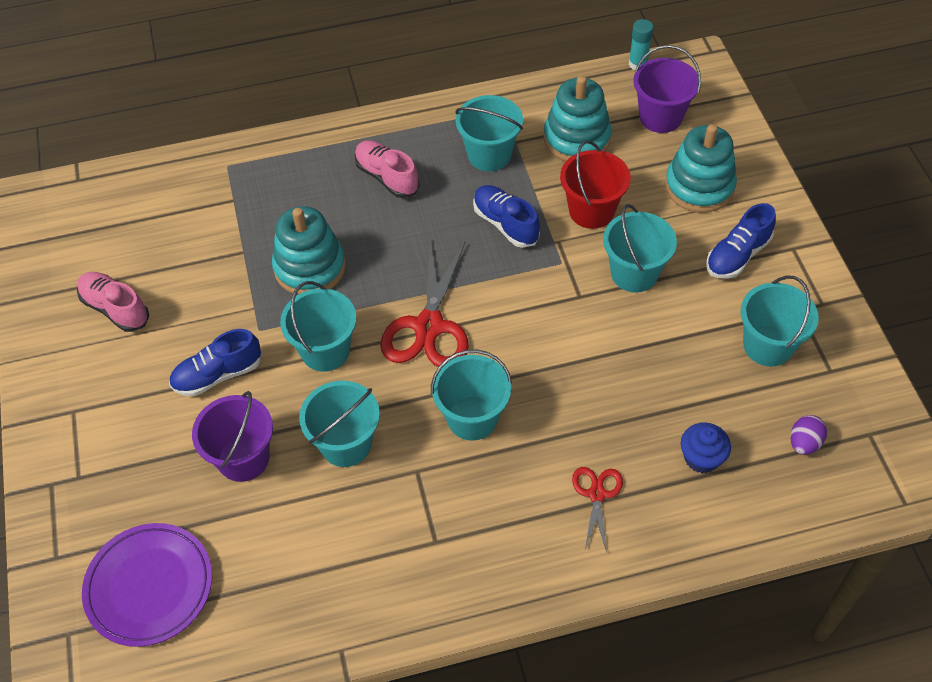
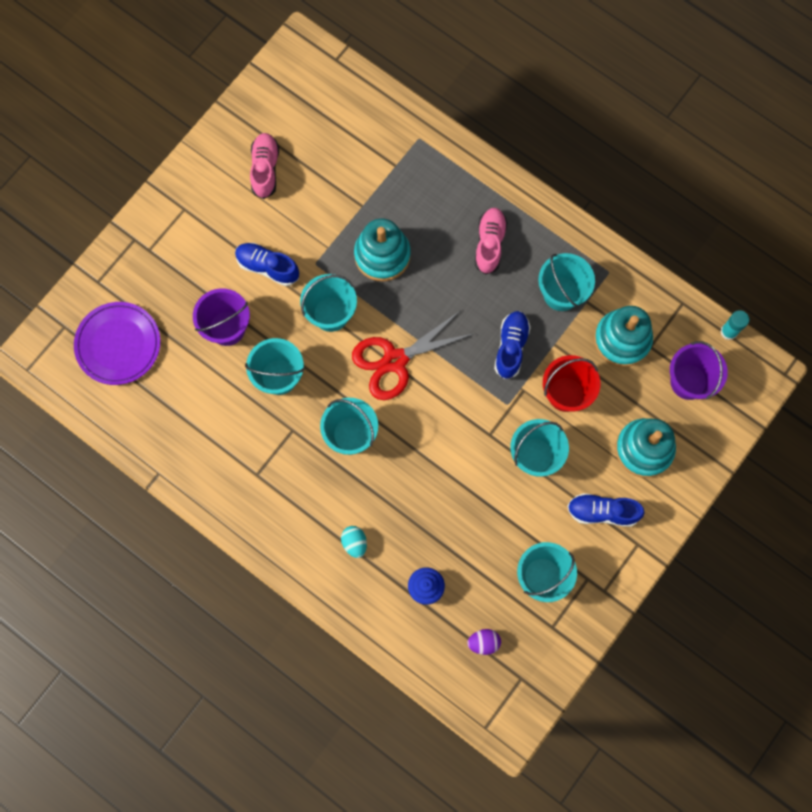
camera: 50 degrees right, 20 degrees up
red scissors [572,467,623,552] -> turquoise egg [341,526,367,558]

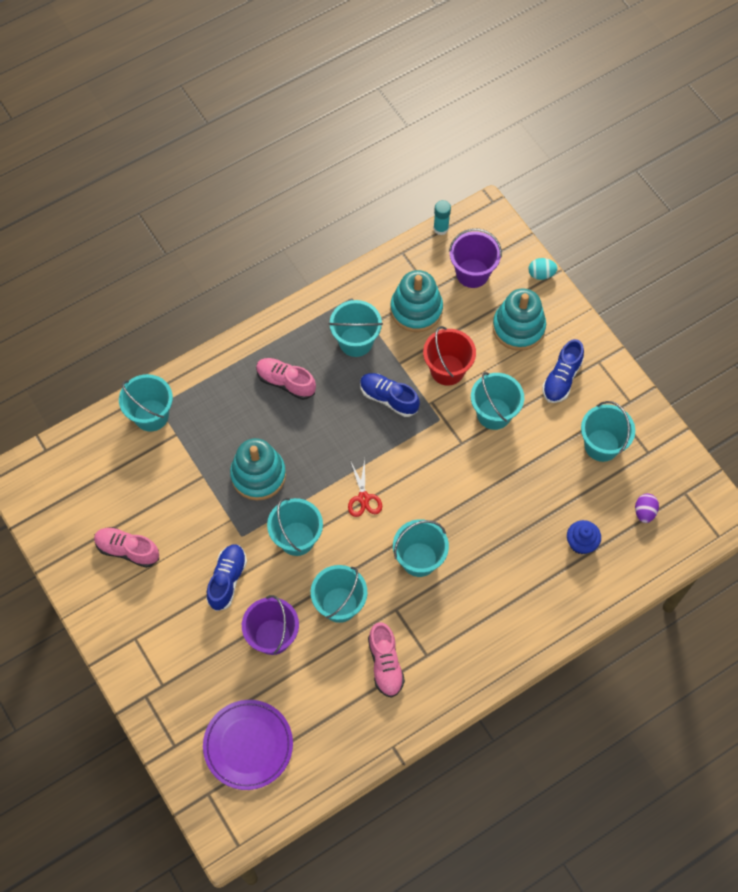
camera: 70 degrees left, 10 degrees down
blue shoe [235,243,299,286] -> blue shoe turned 150 degrees clockwise [206,545,247,611]
turquoise egg [341,526,367,558] -> turquoise egg moved to [528,258,558,280]
red scissors [352,310,475,400] -> red scissors [348,459,382,517], size x0.53
none -> turquoise bucket [119,374,173,432]
none -> pink shoe [368,622,405,698]

